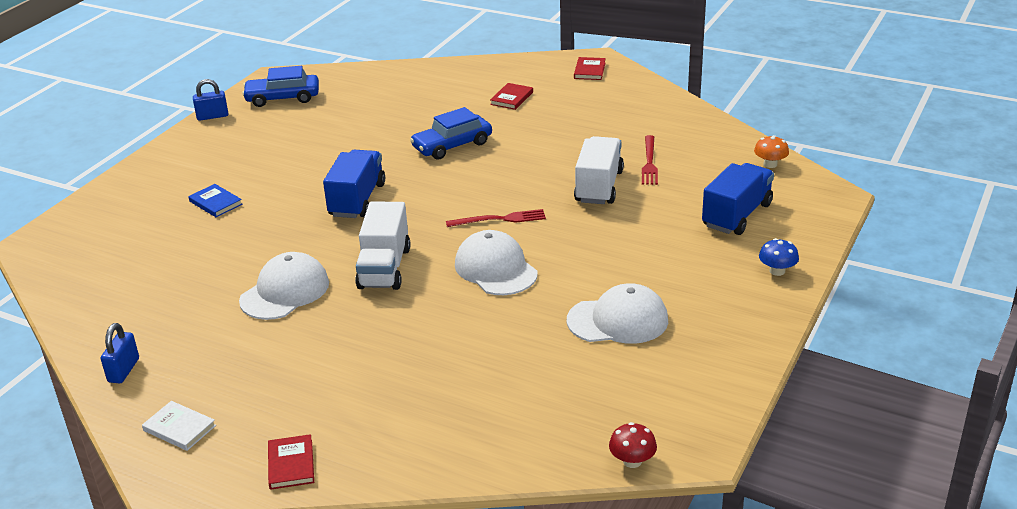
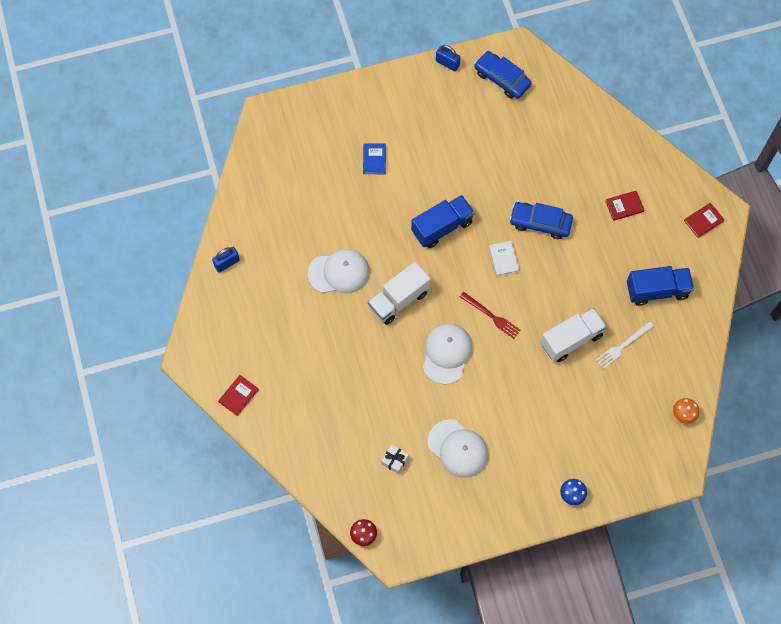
camera: 45 degrees right, 35 degrees up
white book [142,401,216,451] -> white book moved to [489,241,519,276]
red fork [642,135,658,185] -> white fork [595,321,654,369]
blue truck [702,163,774,235] -> blue truck moved to [627,266,694,306]
none -> white gift [381,444,409,474]

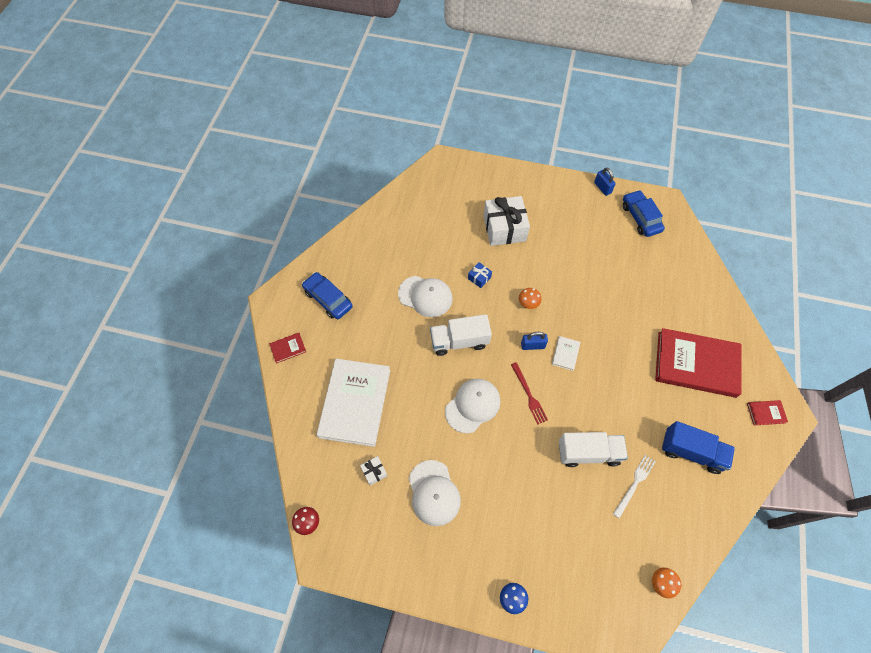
camera: 30 degrees right, 5 degrees down
blue padlock [212,247,240,273] -> blue padlock moved to [521,332,548,350]
blue book [363,143,386,174] -> white gift [484,196,530,246]
blue truck [411,195,475,248] -> orange mushroom [519,288,541,309]
blue car [509,202,573,239] -> blue car moved to [302,272,353,319]
white fork [595,321,654,369] -> white fork turned 135 degrees clockwise [613,455,656,519]
red book [605,191,644,221] -> red book [655,328,742,398], size x2.49
none -> white book [316,359,390,447]
none -> blue gift [468,262,492,288]

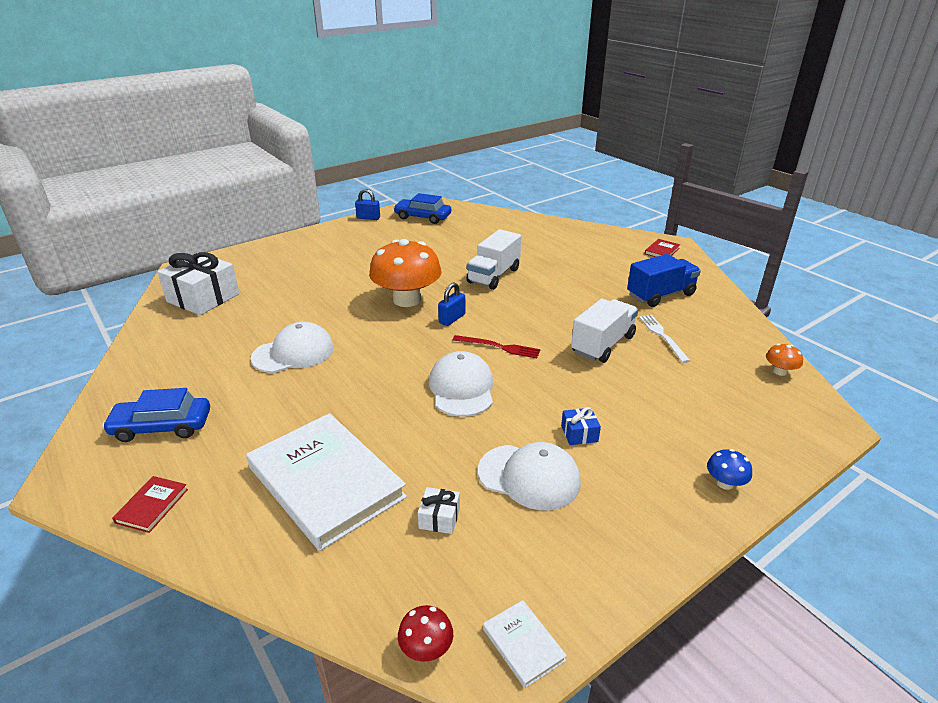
camera: 50 degrees left, 30 degrees down
white truck [430,314,492,356] -> white truck moved to [467,229,521,290]
blue gift [468,262,492,288] -> blue gift moved to [561,407,601,445]
white gift [484,196,530,246] -> white gift moved to [157,252,239,315]
orange mushroom [519,288,541,309] -> orange mushroom [369,239,442,307], size x2.45
white book [552,336,580,371] -> white book moved to [483,600,567,688]
red book [655,328,742,398] -> none

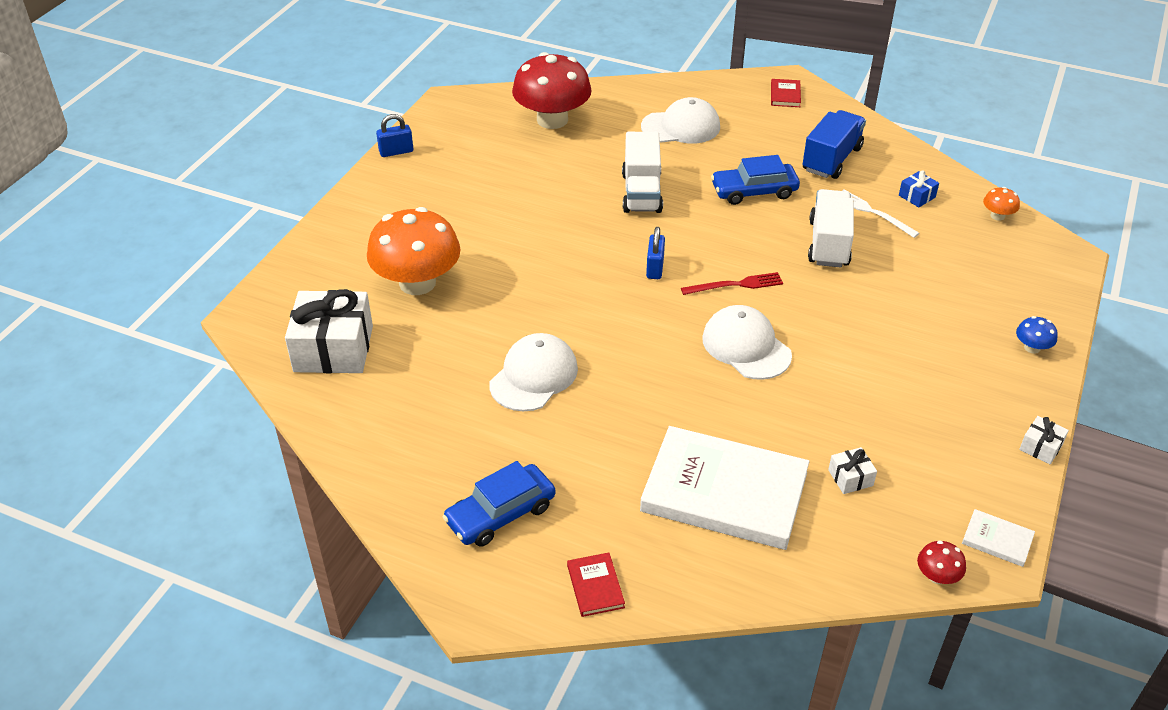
camera: 30 degrees left, 10 degrees up
orange mushroom [369,239,442,307] -> orange mushroom moved to [367,207,461,295]
blue car [393,193,451,224] -> blue car moved to [711,155,800,205]
white cap [478,442,581,510] -> white cap moved to [641,97,720,143]
blue gift [561,407,601,445] -> blue gift moved to [899,170,939,207]
none -> red mushroom [512,52,592,129]
none -> white gift [1019,416,1069,464]

